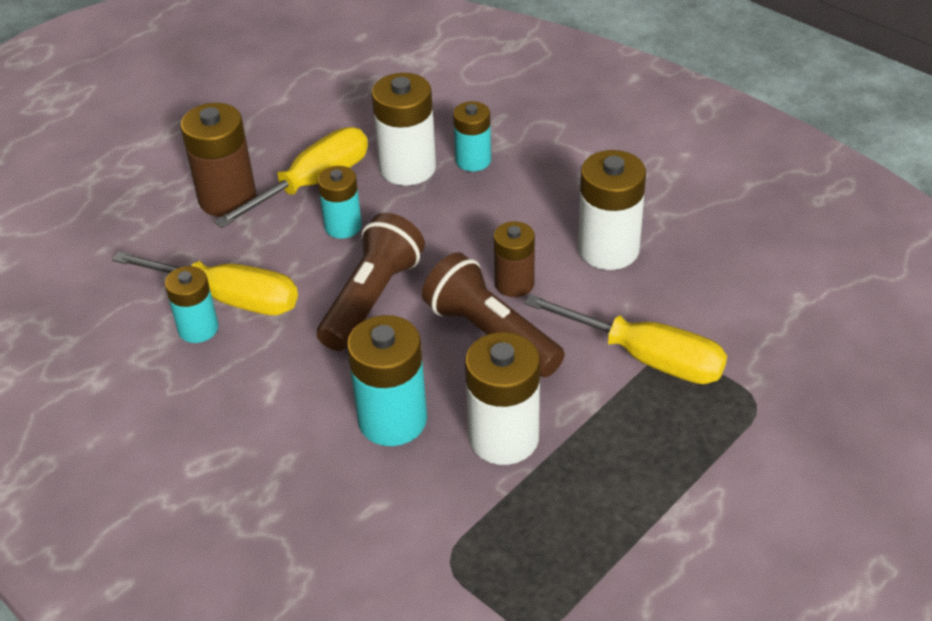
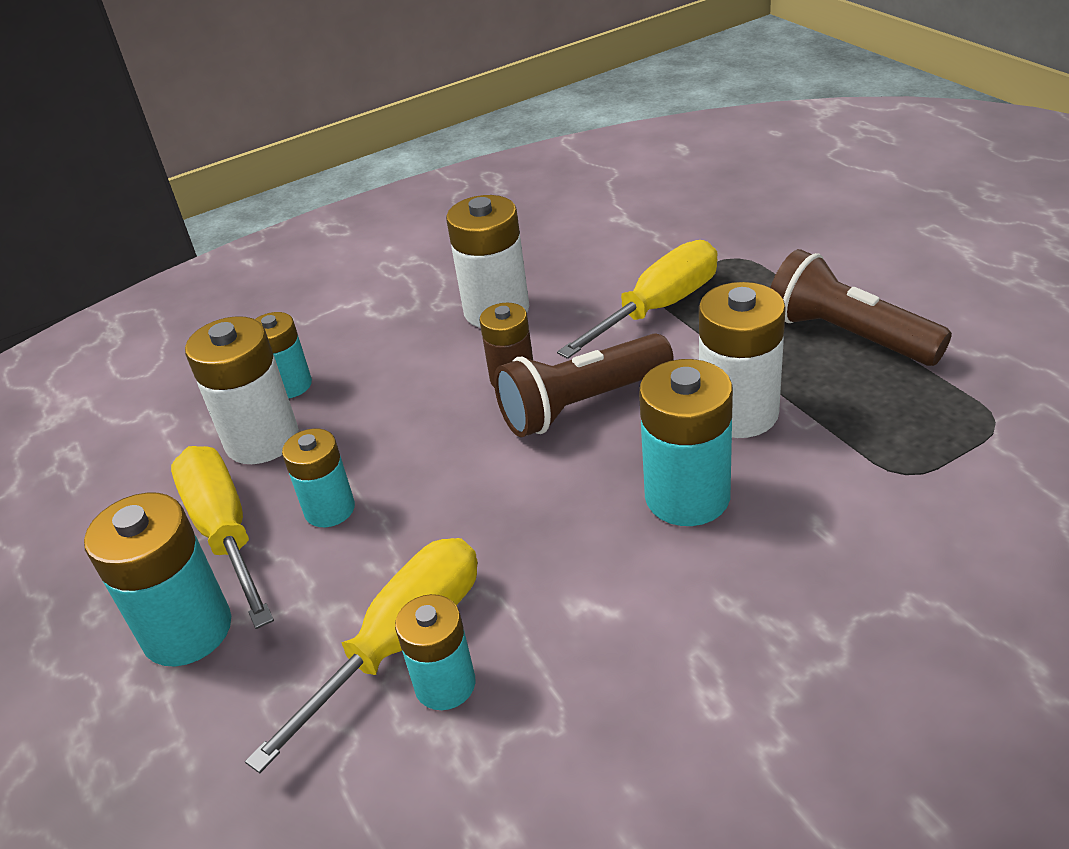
camera: 70 degrees left, 5 degrees down
brown battery [181,103,256,217] -> turquoise battery [84,492,231,667]
brown flashlight [317,213,425,351] -> brown flashlight moved to [770,249,952,366]

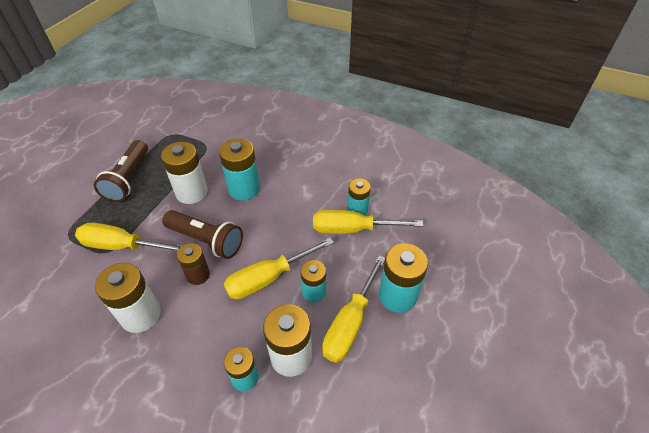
camera: 130 degrees left, 10 degrees up
none -> yellow screwdriver [224,238,334,299]

